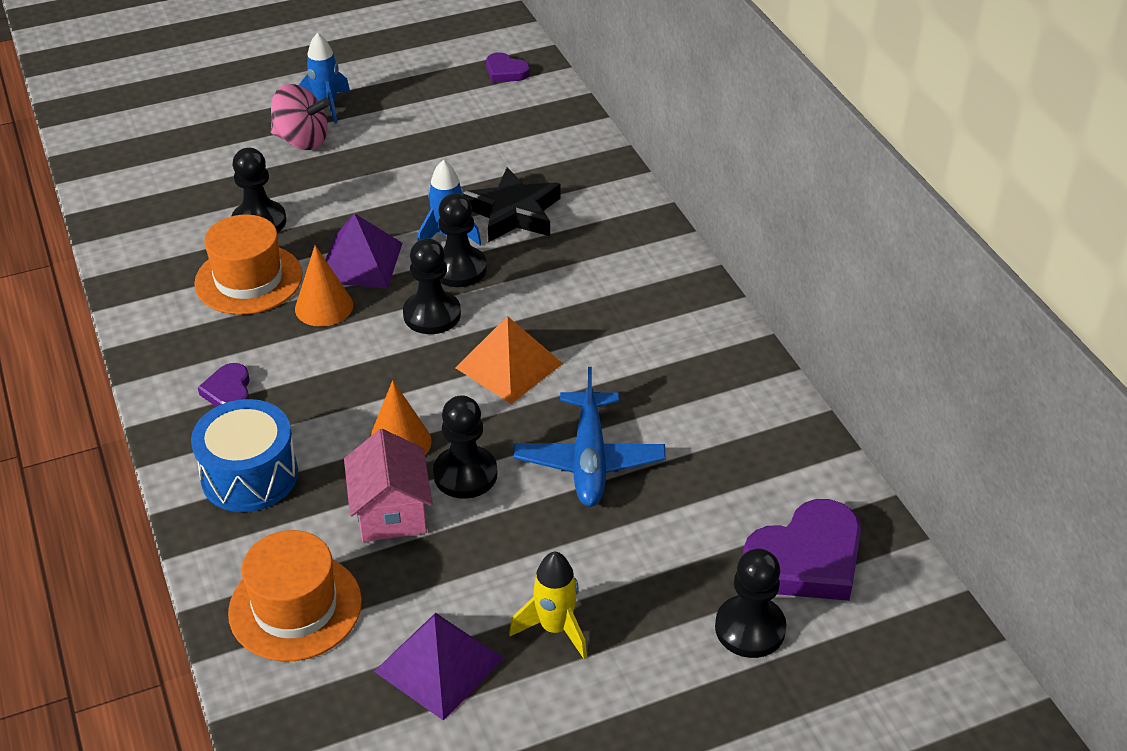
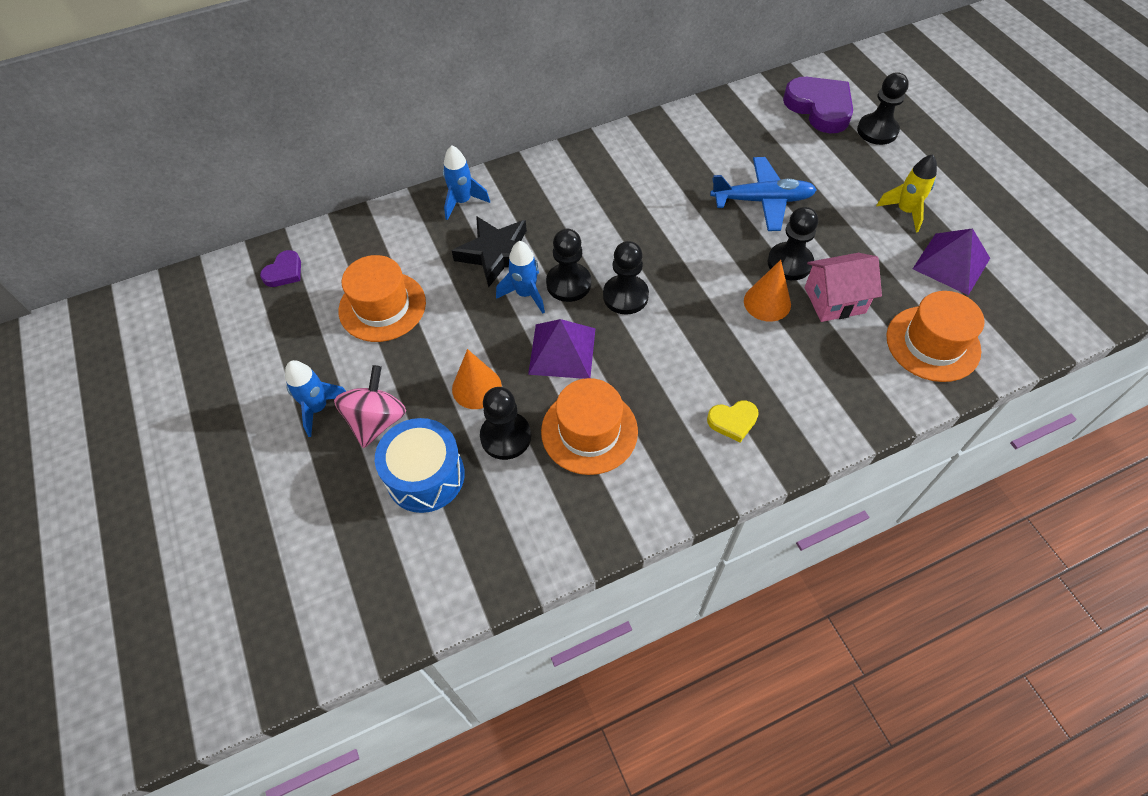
camera: 90 degrees left, 15 degrees up
blue drum [191,399,298,512] -> blue drum moved to [375,418,465,513]
purple heart [198,363,250,407] -> yellow heart [707,400,759,442]
orange cone [295,245,353,327] -> orange cone moved to [452,349,502,409]
orange pyramid [455,316,563,404] -> none
none -> orange hat [338,255,426,342]
none -> blue rocket [443,145,490,220]

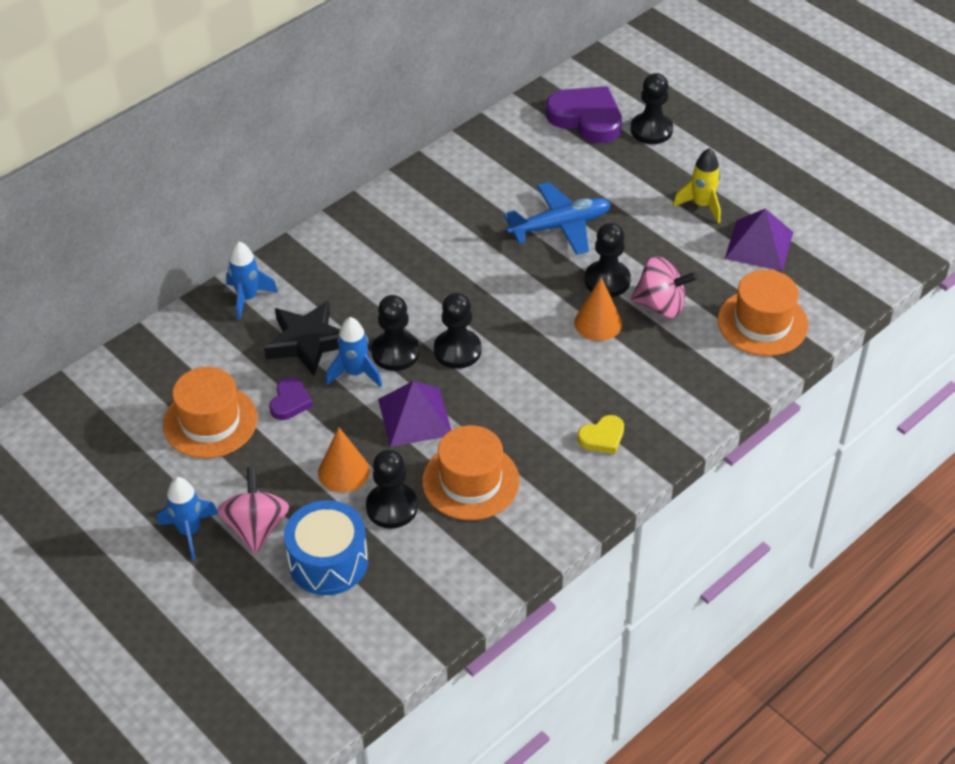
camera: 20 degrees left, 10 degrees down
purple heart [260,250,301,287] -> purple heart moved to [269,378,313,420]
pink house [805,253,882,322] -> pink spinning top [631,257,698,318]

